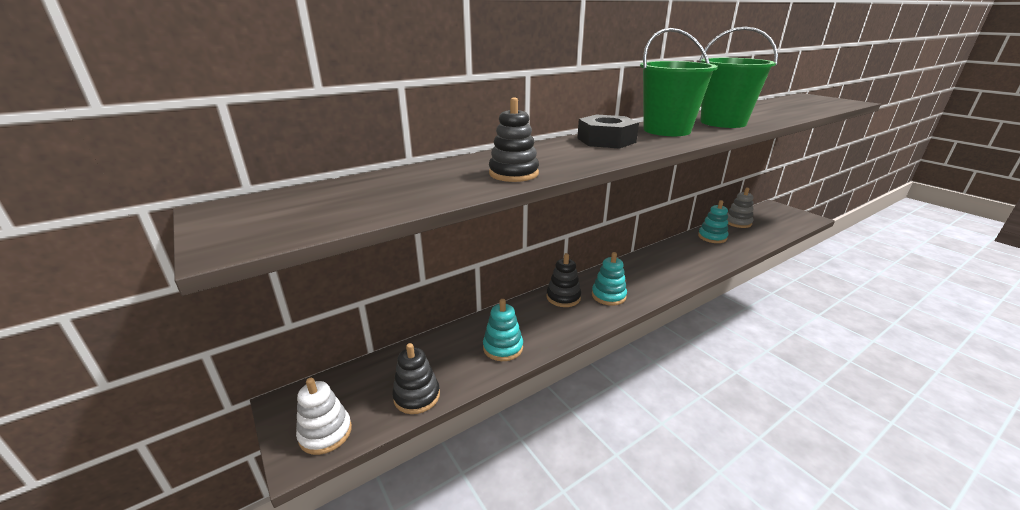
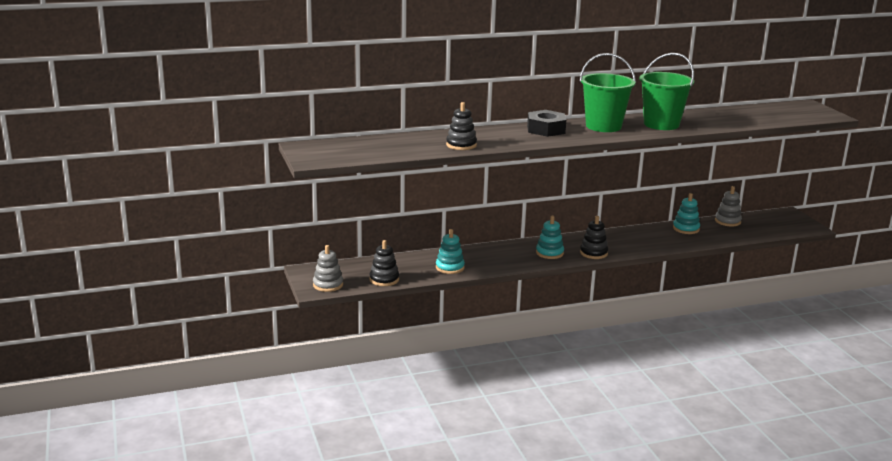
camera: 15 degrees right, 5 degrees down
white stacking toy [296,378,352,455] -> grey stacking toy [313,245,343,292]
black stacking toy [546,253,581,307] -> black stacking toy moved to [580,216,608,259]

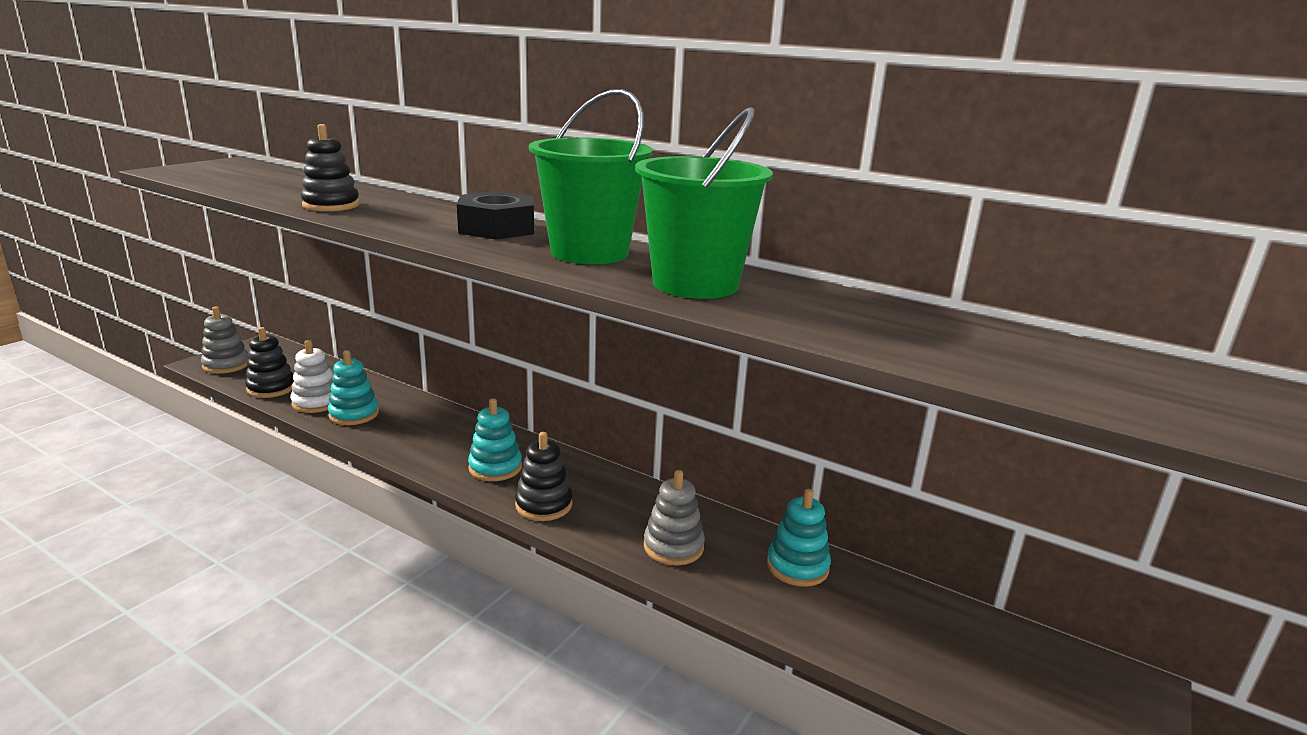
camera: 50 degrees right, 0 degrees up
grey stacking toy [715,186,742,226] -> grey stacking toy moved to [644,470,705,566]
none -> white stacking toy [290,340,333,413]

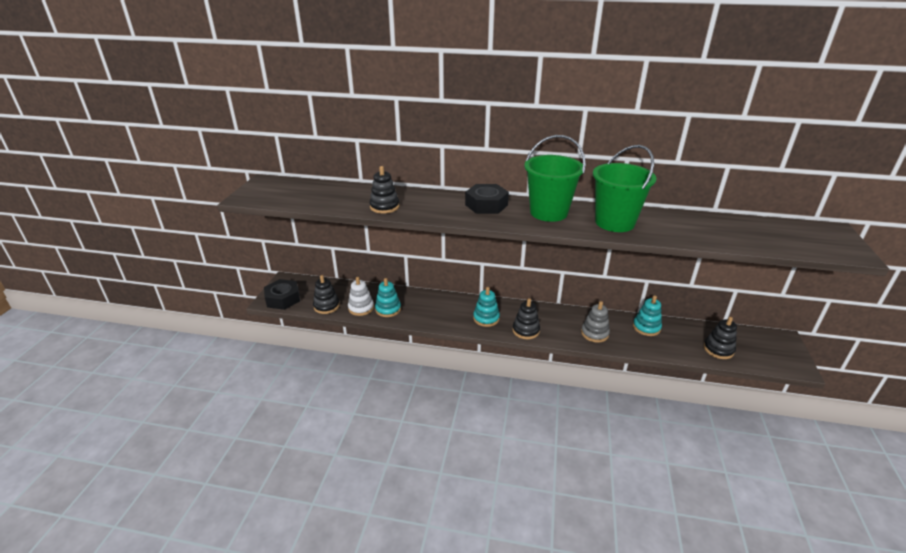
camera: 20 degrees left, 10 degrees up
grey stacking toy [201,306,249,374] -> black nut [264,279,300,310]
none -> black stacking toy [704,317,737,359]

